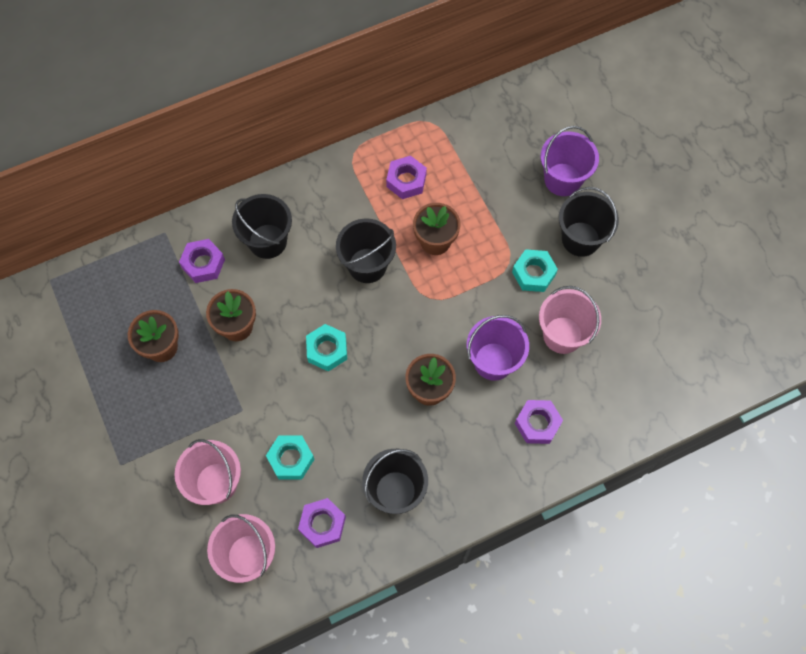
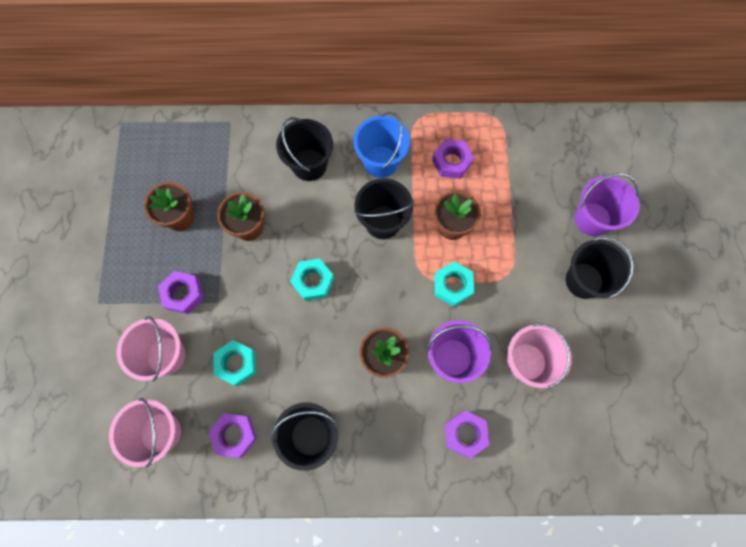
camera: 25 degrees right, 5 degrees up
purple nut [179,239,225,283] -> purple nut moved to [158,271,204,314]
turquoise nut [512,249,558,292] -> turquoise nut moved to [434,262,474,306]
none -> blue bucket [353,112,410,178]

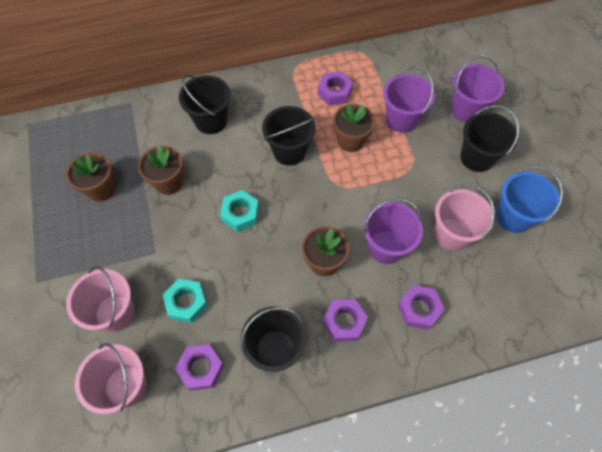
camera: 15 degrees left, 10 degrees down
purple nut [158,271,204,314] -> purple nut moved to [323,299,368,342]
blue bucket [353,112,410,178] -> blue bucket moved to [496,166,563,233]
turquoise nut [434,262,474,306] -> none
none -> purple bucket [383,66,435,133]

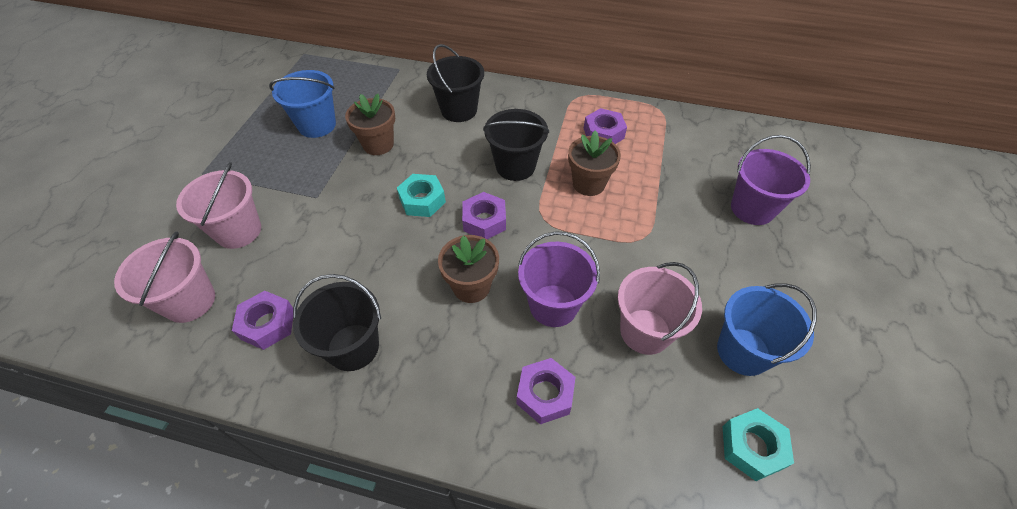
camera: 30 degrees right, 10 degrees down
brown flower pot [66,152,115,202] -> blue bucket [269,70,336,138]
turquoise nut [163,279,208,323] -> turquoise nut moved to [723,408,794,481]
purple nut [323,299,368,342] -> purple nut moved to [462,192,506,239]
purple bucket [383,66,435,133] -> none
black bucket [460,105,519,172] -> none

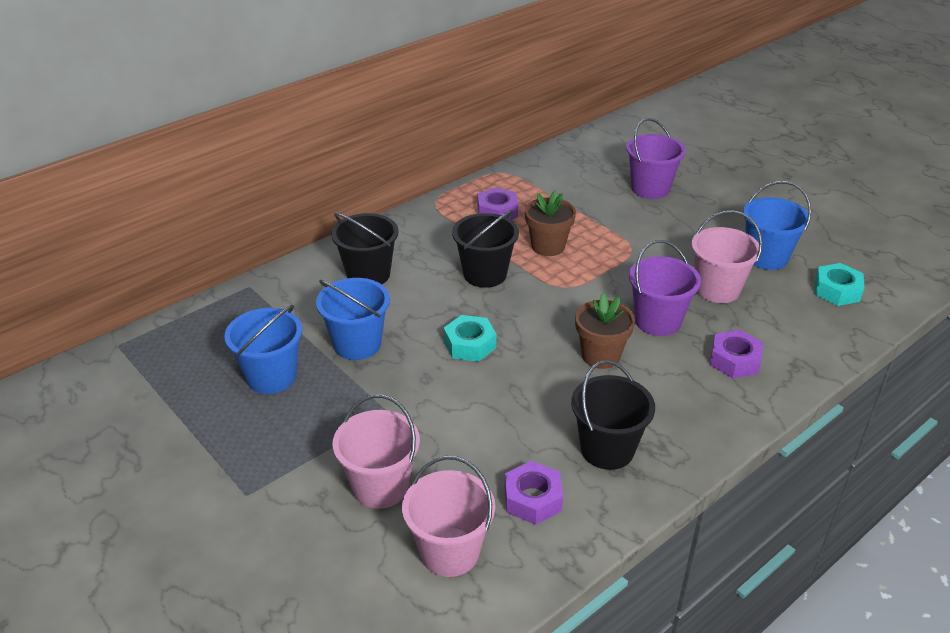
camera: 55 degrees left, 15 degrees down
brown flower pot [345,94,395,155] -> blue bucket [316,278,390,360]
purple nut [462,192,506,239] -> none

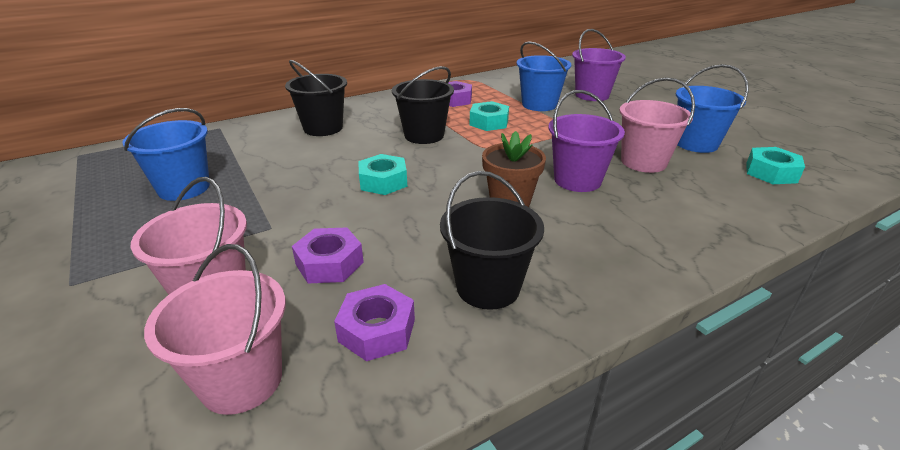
camera: 10 degrees right, 5 degrees down
blue bucket [316,278,390,360] -> blue bucket moved to [516,41,571,111]
brown flower pot [525,190,576,256] -> turquoise nut [470,101,509,131]
purple nut [710,330,763,379] -> purple nut moved to [292,227,364,283]

